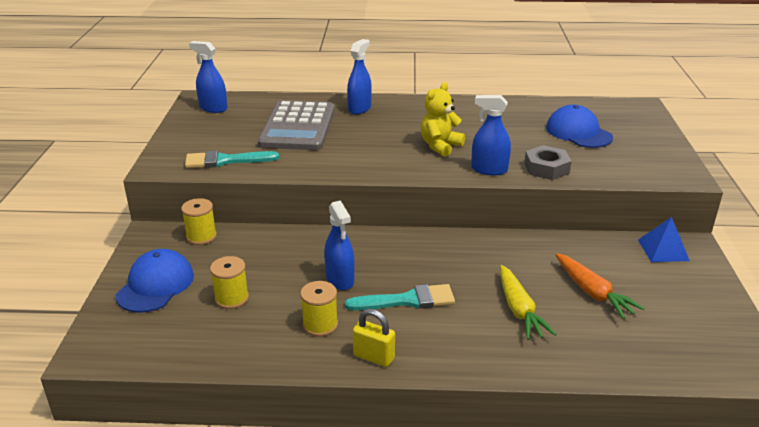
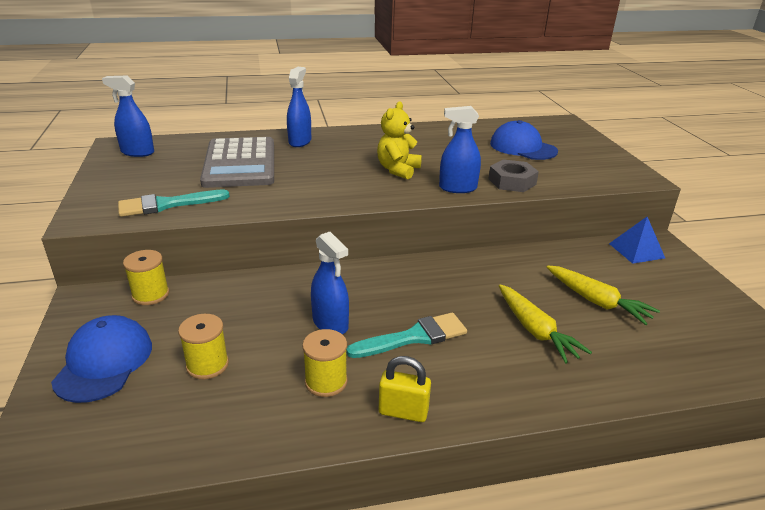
camera: 15 degrees left, 0 degrees up
orange carrot [555,253,645,319] -> yellow carrot [546,265,660,325]

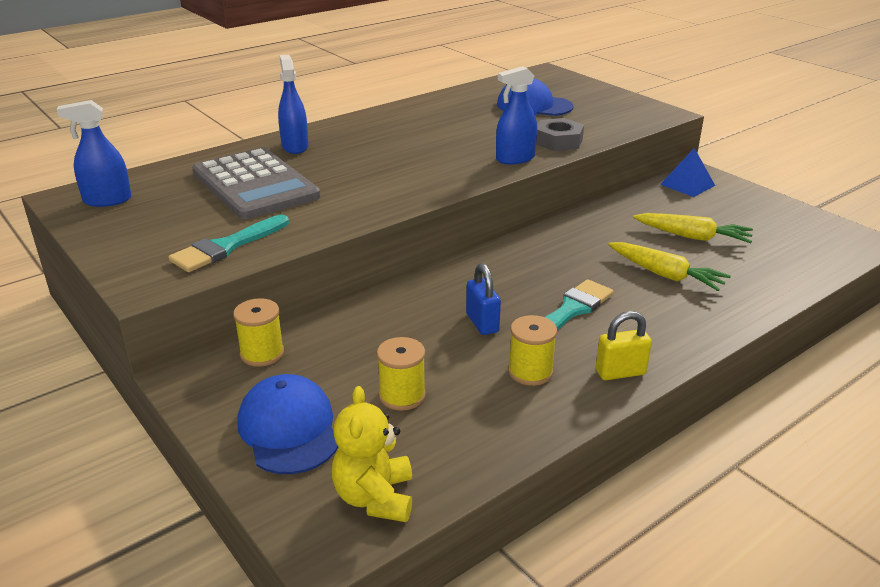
camera: 25 degrees left, 0 degrees up
blue spray bottle [311,232,349,334] -> blue padlock [466,263,501,335]
yellow teddy bear [377,101,422,179] -> yellow teddy bear moved to [332,386,412,522]

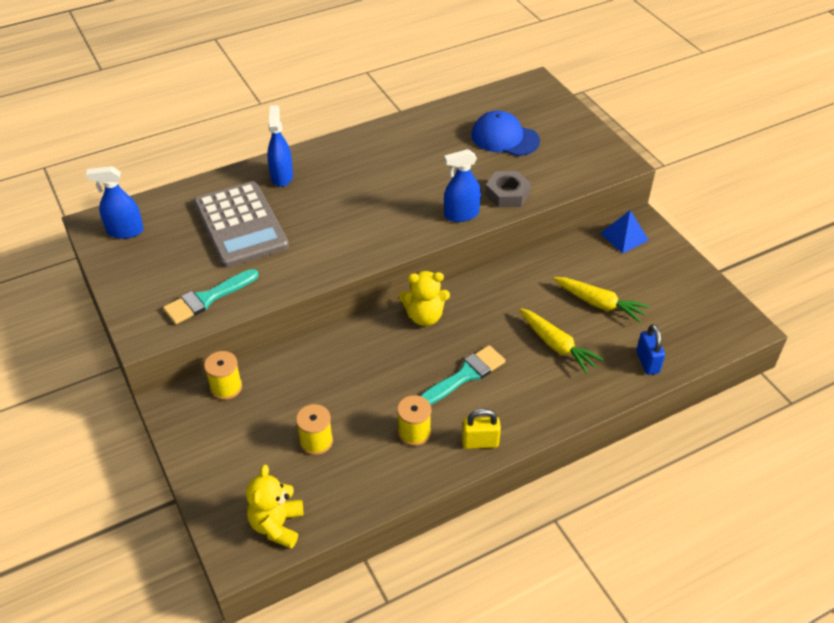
camera: 10 degrees right, 15 degrees up
blue cap [237,374,338,474] -> none
blue padlock [466,263,501,335] -> blue padlock moved to [636,324,665,375]
none -> yellow teddy bear [399,271,450,326]

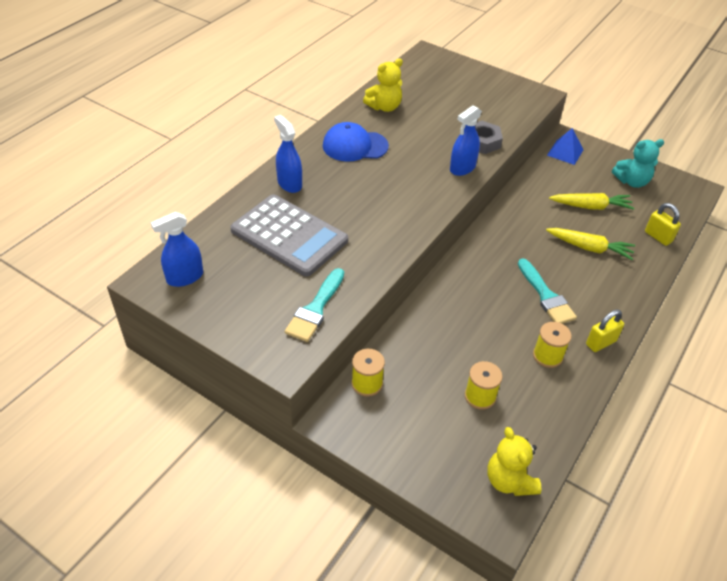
camera: 30 degrees left, 0 degrees up
yellow teddy bear [399,271,450,326] -> yellow teddy bear moved to [363,58,403,112]
turquoise brush [420,345,506,405] -> turquoise brush turned 135 degrees clockwise [518,258,577,324]
blue cap [472,111,540,156] -> blue cap moved to [323,122,389,162]
blue padlock [636,324,665,375] -> yellow padlock [645,203,681,246]
none -> turquoise teddy bear [612,139,664,188]

